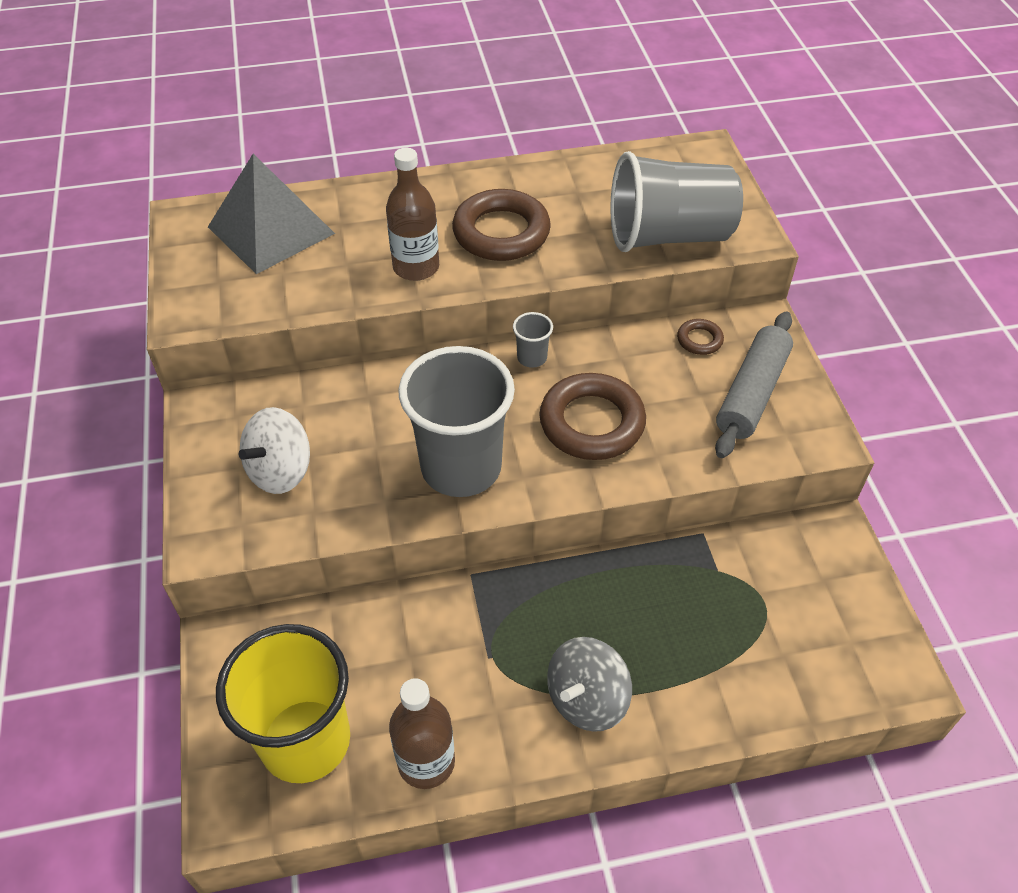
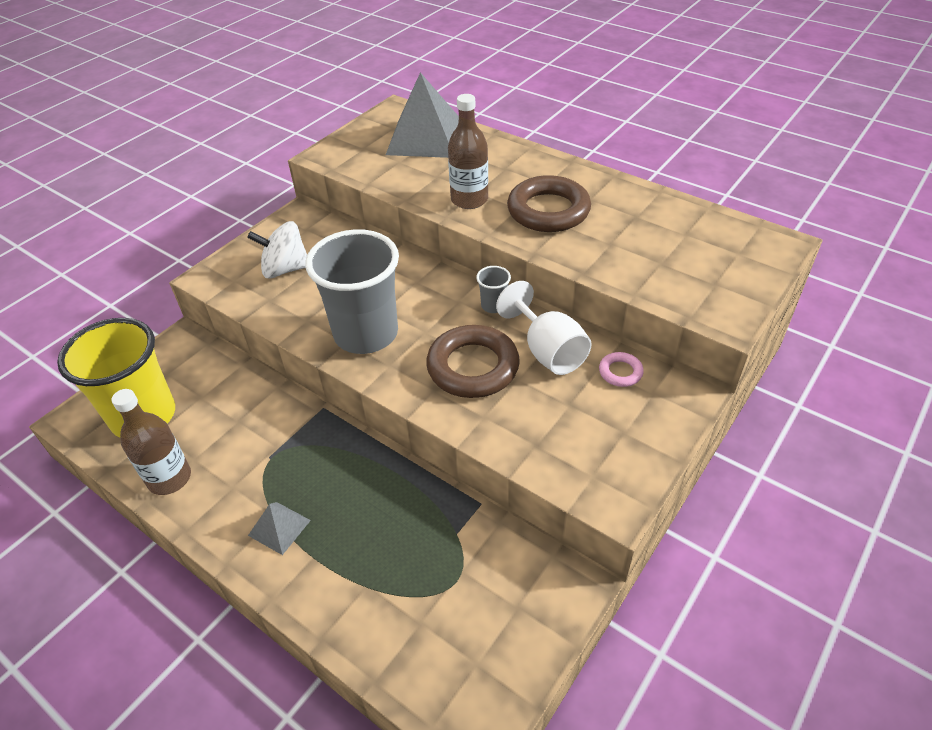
camera: 50 degrees right, 5 degrees down
grey spinning top [547,637,632,732] -> grey pyramid [248,502,311,555]
grey cup [610,151,743,252] -> none
brown ring [677,319,724,355] -> pink ring [599,352,644,387]
grey rolling pin [715,312,793,458] -> none
none -> white goblet [496,281,591,375]

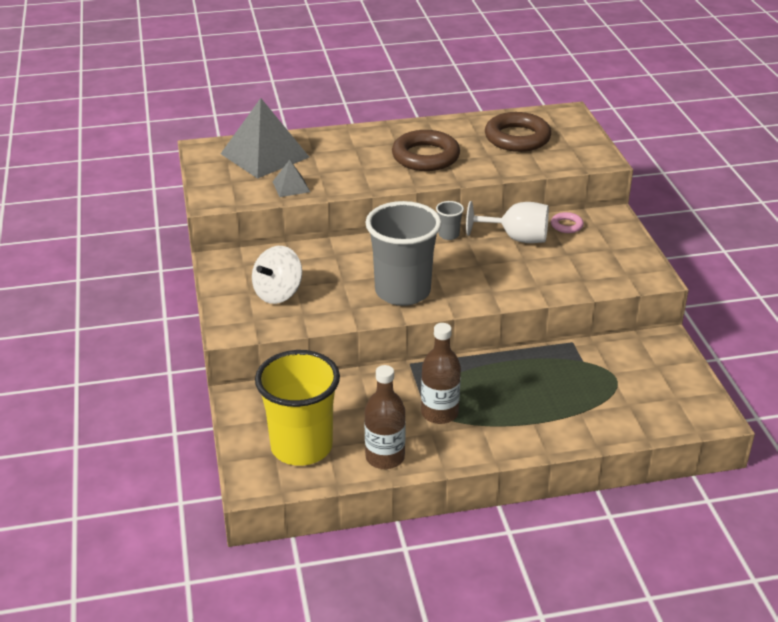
camera: 50 degrees left, 10 degrees down
grey pyramid [248,502,311,555] -> grey pyramid moved to [272,160,310,197]
brown ring [426,325,520,398] -> brown ring moved to [485,112,551,152]
brown bottle [448,94,488,209] -> brown bottle moved to [421,323,461,424]

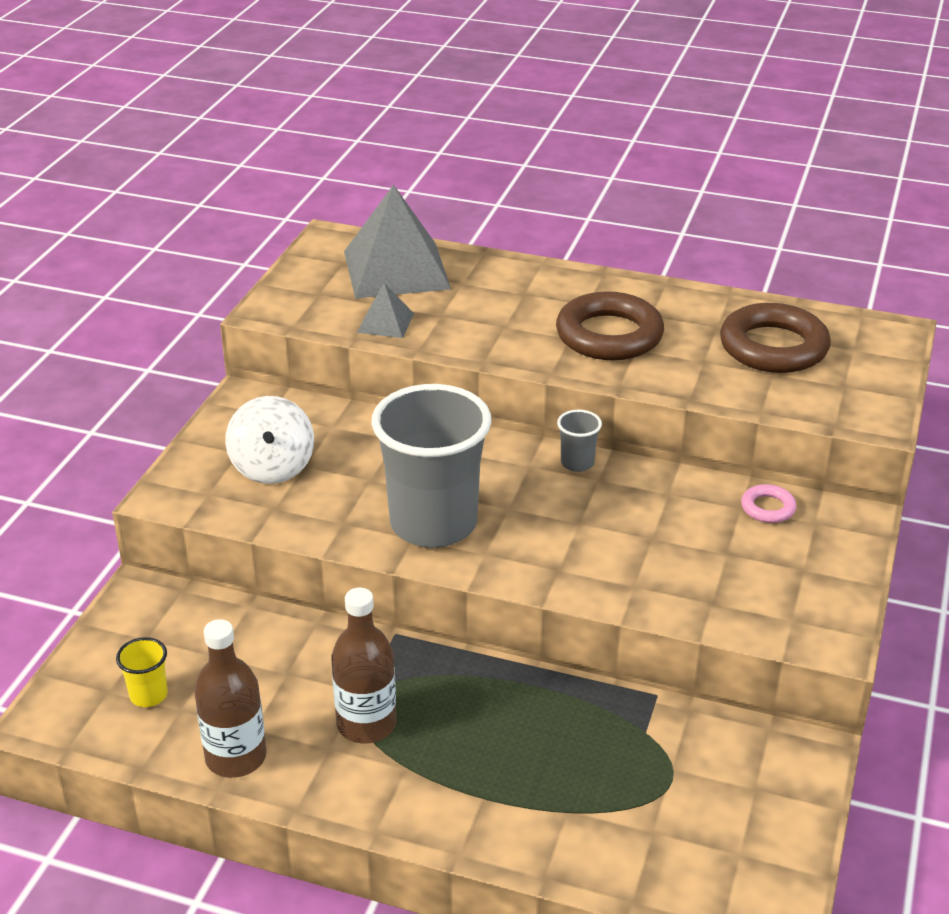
camera: 30 degrees right, 0 degrees up
white spinning top [252,246,302,304] -> white spinning top turned 75 degrees counterclockwise [225,396,314,484]
yellow cup [255,350,340,466] -> yellow cup [116,637,168,707], size x0.41
white goblet [466,201,549,243] -> none

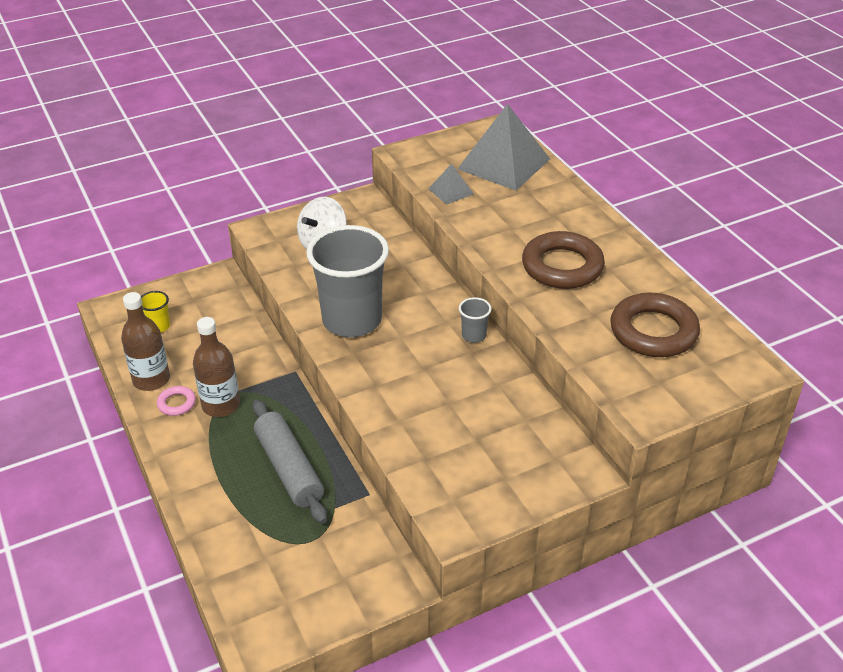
camera: 45 degrees right, 5 degrees up
pink ring [741,484,797,523] -> pink ring moved to [157,386,196,416]
none -> grey rolling pin [252,400,327,524]

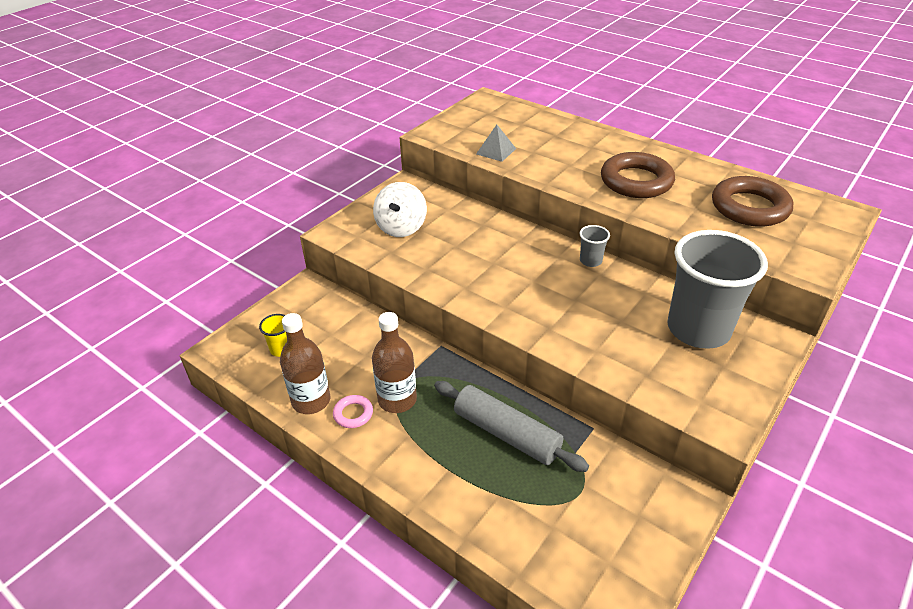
camera: 25 degrees left, 0 degrees up
grey cup [306,225,389,338] -> grey cup moved to [667,230,768,349]
grey pyramid [457,104,550,191] -> none

